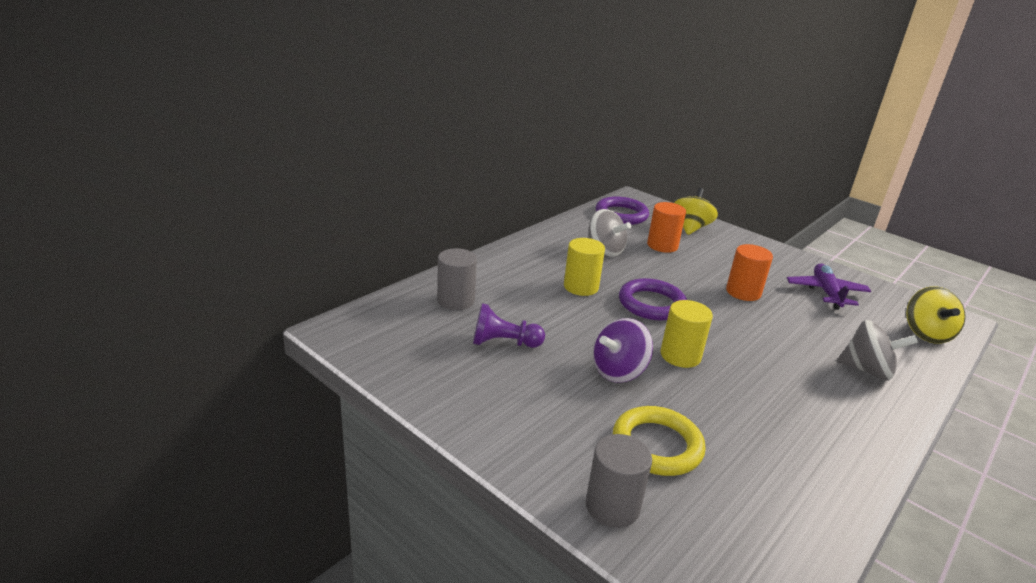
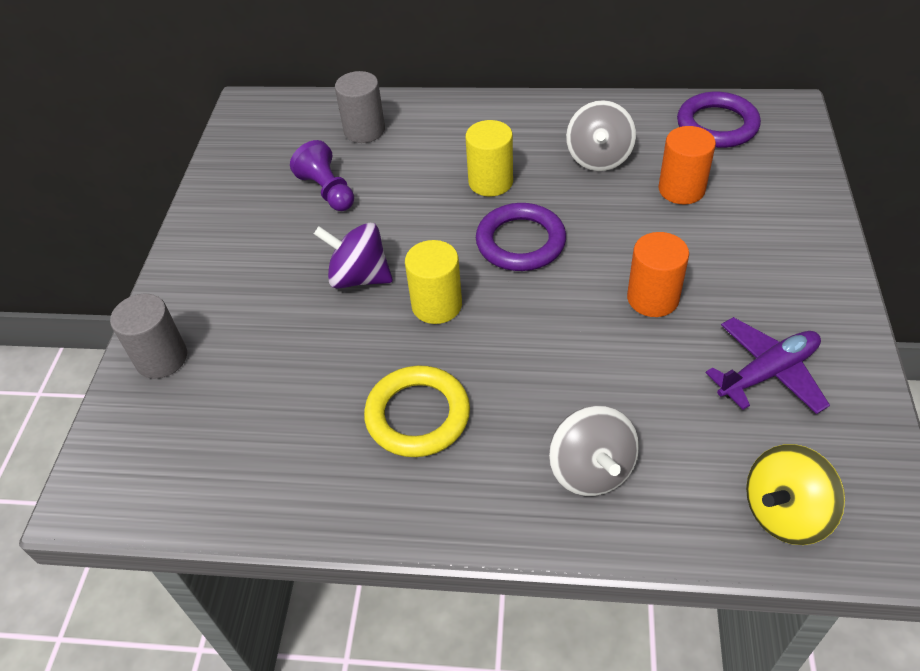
camera: 60 degrees right, 20 degrees up
yellow ring [613,406,706,476] -> yellow ring moved to [364,365,470,457]
yellow spinning top [674,188,718,235] -> none

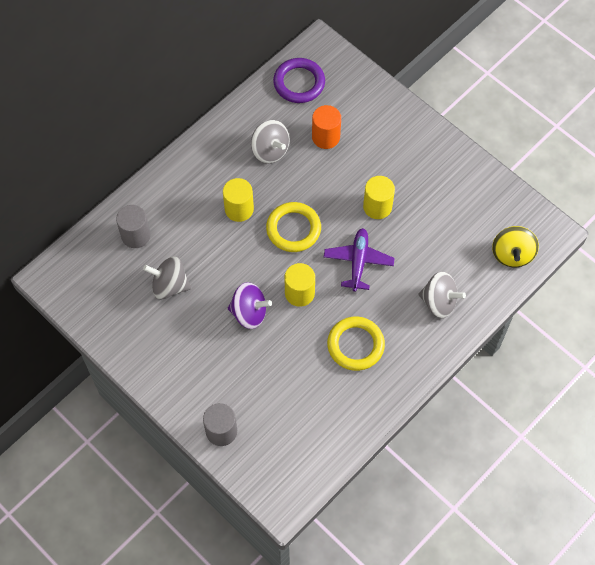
camera: 55 degrees left, 15 degrees up
purple pawn [290,140,354,211] -> grey spinning top [143,256,191,299]
purple spinning top [314,223,393,289] -> purple spinning top turned 135 degrees counterclockwise [228,282,272,329]
purple ring [476,203,566,271] -> yellow ring [266,202,321,252]
orange cylinder [627,232,689,317] -> yellow cylinder [363,176,395,219]
purple plane [706,317,830,414] -> purple plane moved to [324,228,395,291]

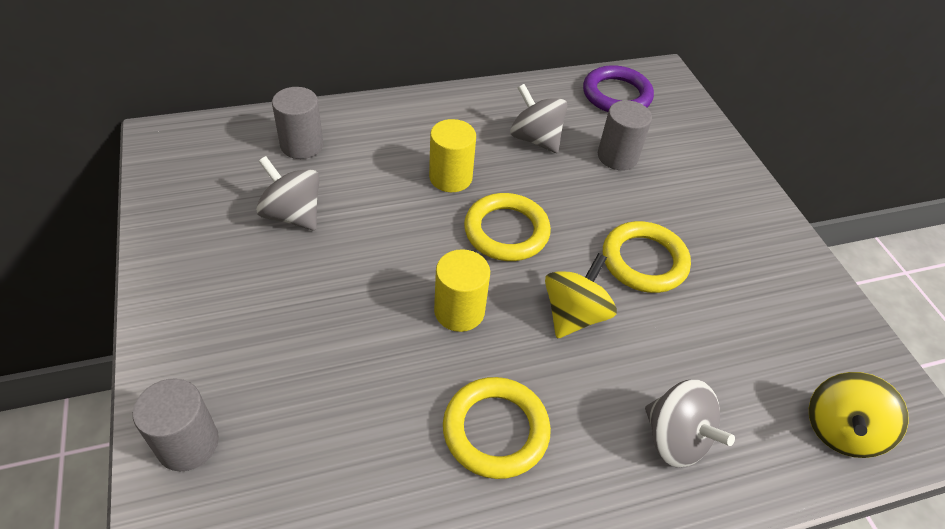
camera: 25 degrees right, 15 degrees down
purple spinning top [228,282,272,329] -> none
grey spinning top [251,120,289,163] -> grey spinning top turned 150 degrees clockwise [510,84,567,153]
orange cylinder [312,105,341,149] -> grey cylinder [598,100,652,170]
purple plane [324,228,395,291] -> yellow spinning top [545,253,617,338]
yellow cylinder [363,176,395,219] -> yellow ring [603,221,691,293]

